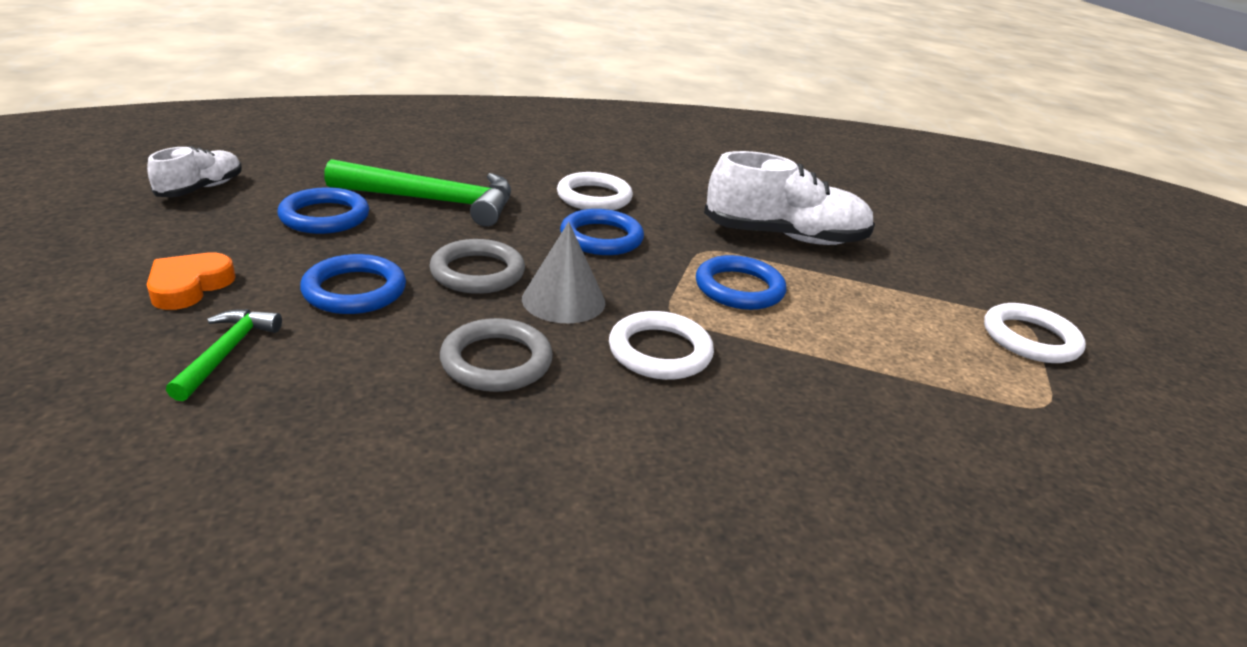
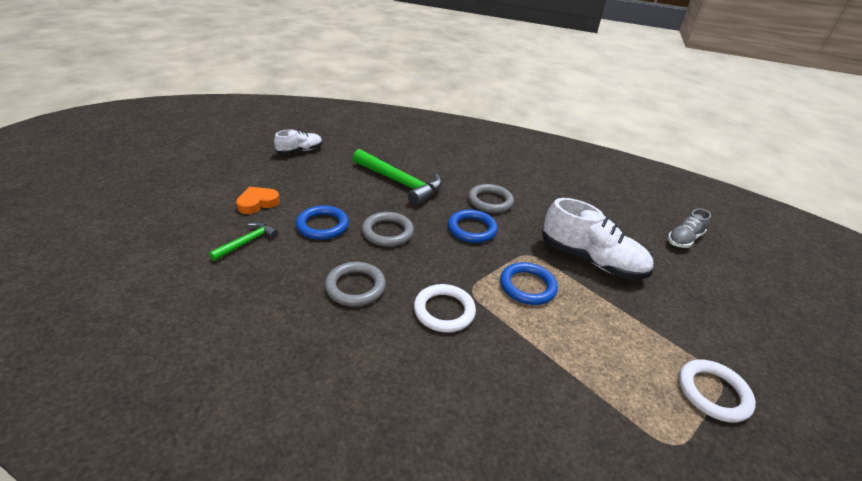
camera: 30 degrees right, 5 degrees up
blue ring [277,187,369,234] -> none
grey cone [522,222,605,323] -> none
white ring [557,172,633,210] -> grey ring [468,184,514,213]
none -> grey shoe [668,209,711,248]

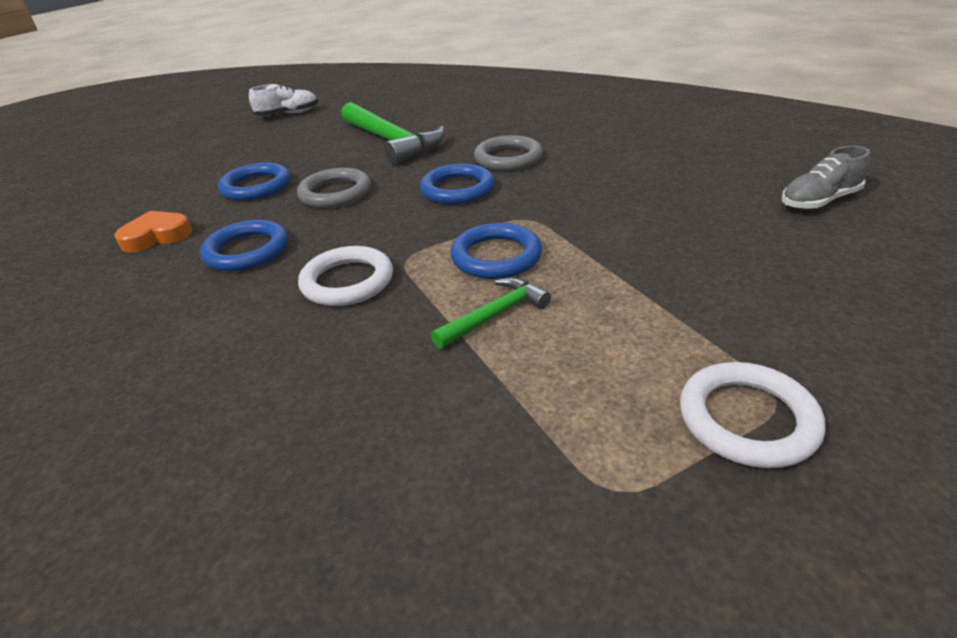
camera: 20 degrees right, 0 degrees up
green hammer [209,222,278,261] -> green hammer moved to [431,277,551,349]
orange heart [236,187,280,214] -> orange heart moved to [114,211,192,252]
grey ring [325,262,386,306] -> blue ring [200,220,288,272]
white shoe [542,198,653,279] -> none

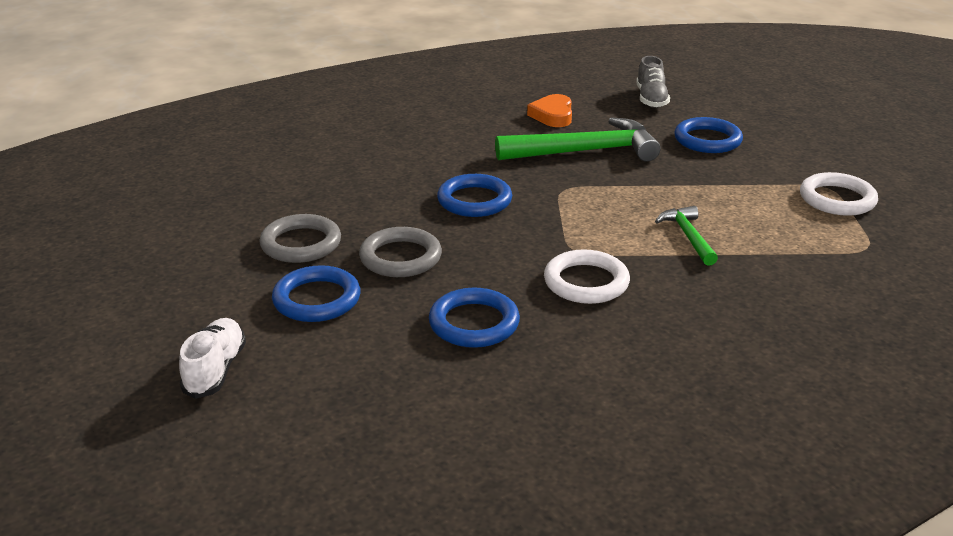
camera: 65 degrees left, 5 degrees down
orange heart [114,211,192,252] -> orange heart moved to [527,94,572,127]
white shoe [249,84,318,116] -> white shoe moved to [179,318,246,399]
green hammer [341,102,445,165] -> green hammer moved to [495,117,660,162]
blue ring [451,223,542,279] -> blue ring moved to [674,117,743,153]
grey ring [474,135,543,171] -> grey ring moved to [260,214,341,263]

